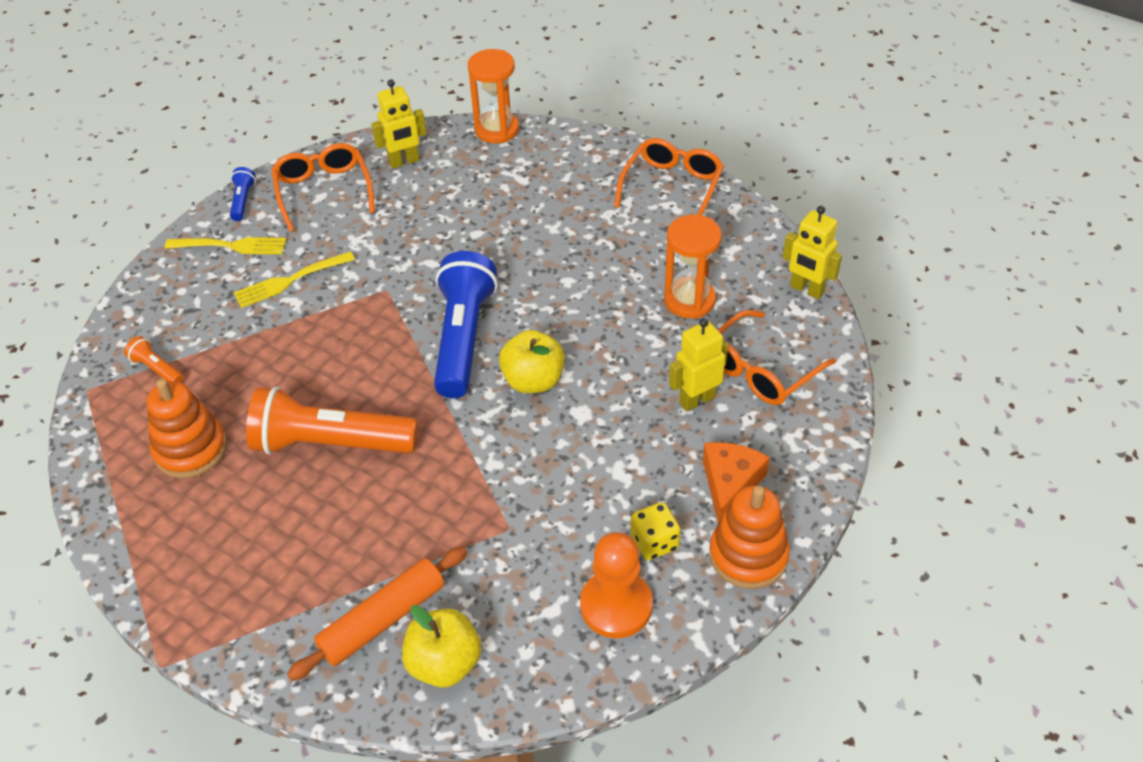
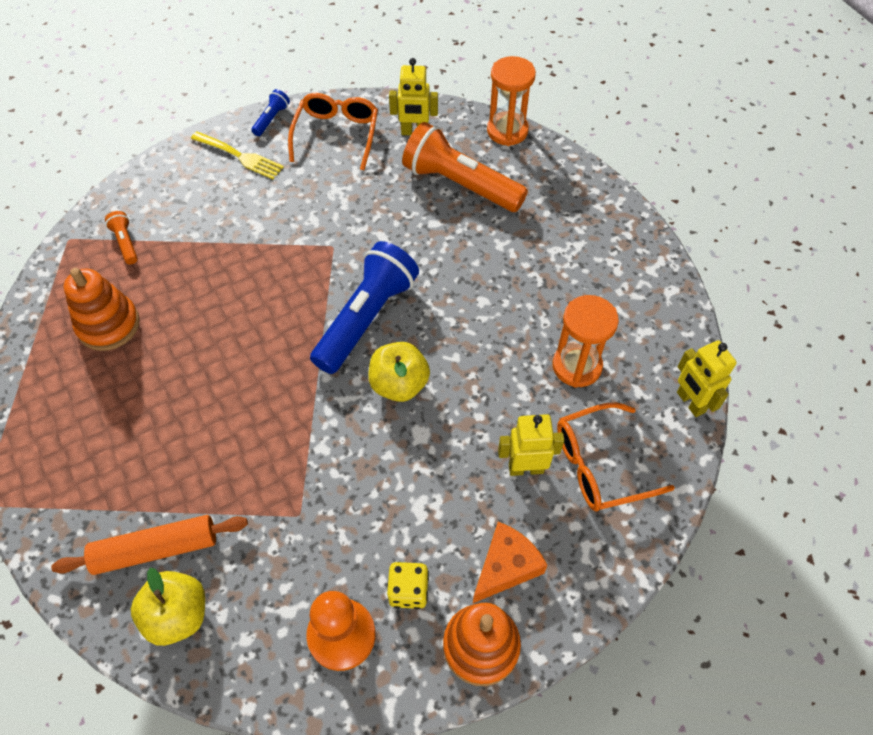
camera: 25 degrees right, 10 degrees up
yellow fork [233,251,355,308] -> none
orange flashlight [246,386,418,455] -> orange flashlight moved to [402,122,528,212]
orange glasses [614,138,724,215] -> none

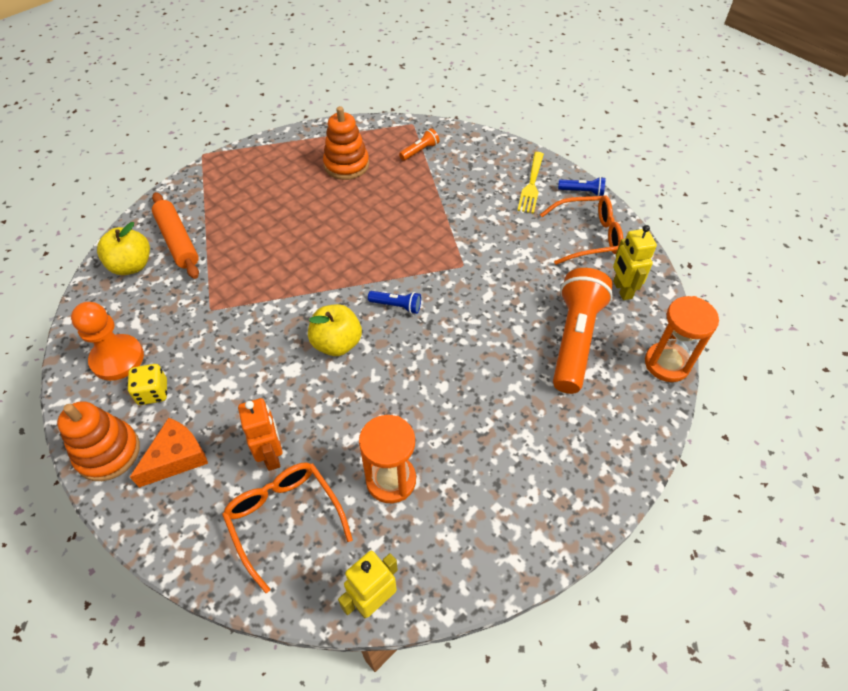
camera: 75 degrees right, 5 degrees down
blue flashlight [310,241,419,374] -> blue flashlight [368,291,421,314], size x0.43
orange cheese [473,522,548,603] -> orange cheese turned 75 degrees counterclockwise [130,418,208,487]
yellow robot [498,414,564,476] -> orange robot [238,398,283,471]

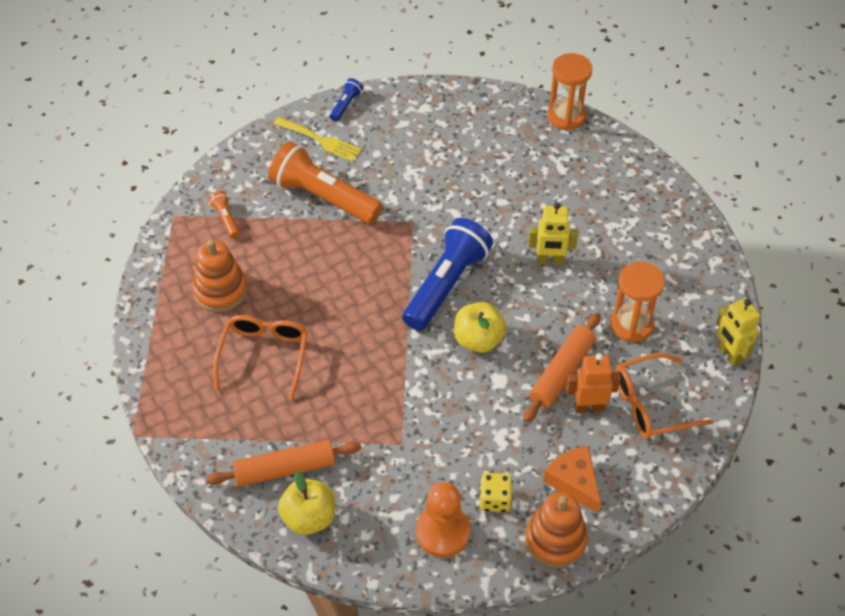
camera: 75 degrees left, 0 degrees up
blue flashlight [368,291,421,314] -> blue flashlight [402,218,493,331], size x2.31
orange glasses [540,195,623,265] -> orange glasses moved to [213,315,308,400]
orange flashlight [553,268,613,394] -> orange flashlight moved to [268,141,382,224]
yellow robot [613,225,657,300] -> yellow robot moved to [528,202,578,265]
none -> orange rolling pin [523,313,601,423]

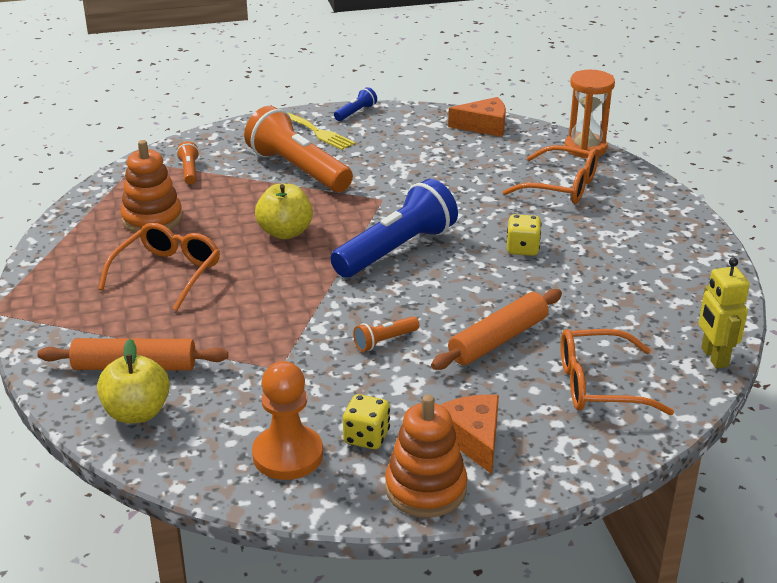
camera: 15 degrees right, 20 degrees down
yellow apple [454,302,506,353] -> yellow apple moved to [255,184,313,239]
yellow robot [528,202,578,265] -> yellow dice [507,214,542,256]
orange robot [566,353,621,413] -> none
orange hourglass [610,262,665,343] -> none
none -> orange flashlight [353,316,419,352]
none -> orange cheese [448,97,506,137]
none -> orange glasses [503,145,598,204]

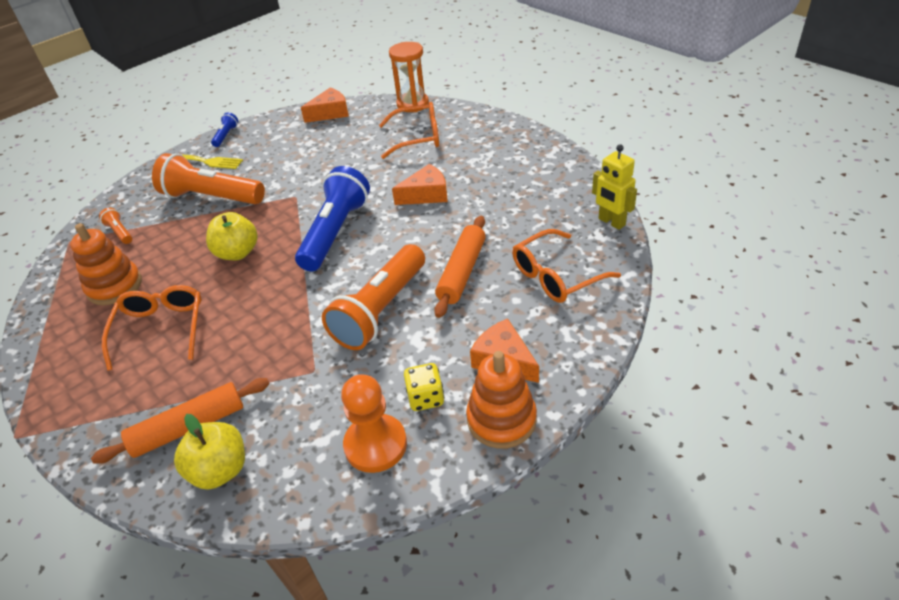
camera: 25 degrees left, 10 degrees up
orange flashlight [353,316,419,352] -> orange flashlight [322,244,425,350], size x2.31
yellow dice [507,214,542,256] -> orange cheese [392,164,448,205]

